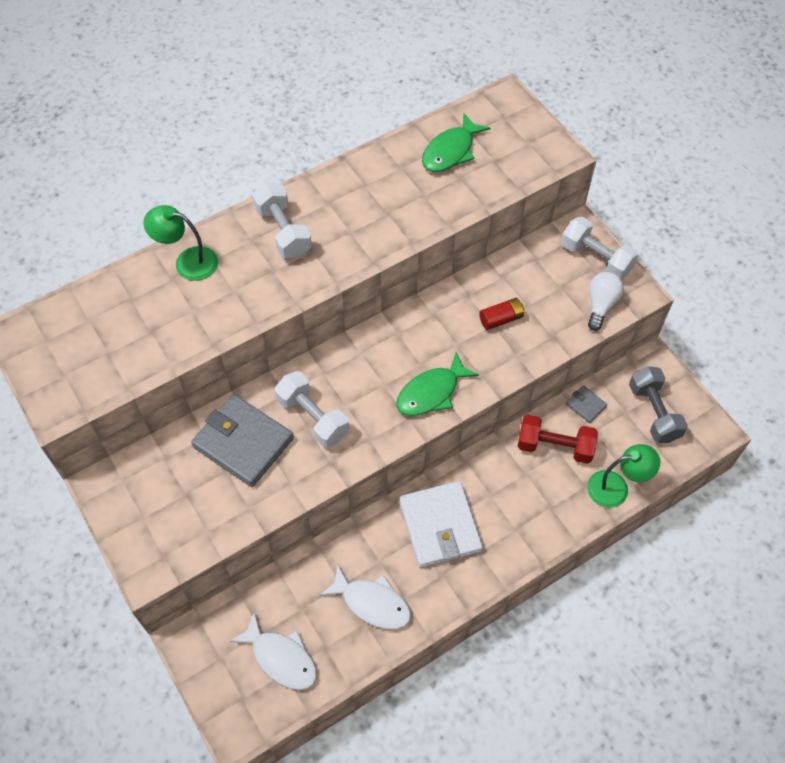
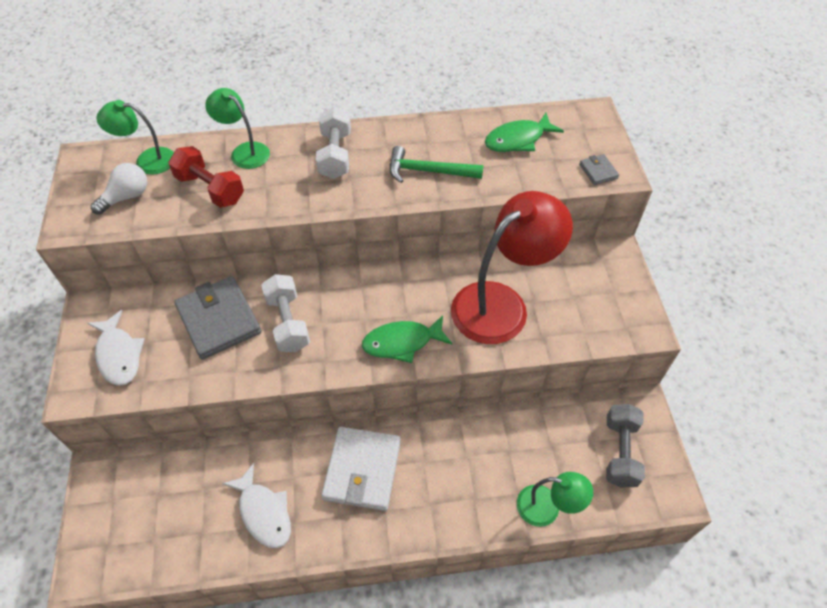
camera: 25 degrees right, 5 degrees down
white fish [229,612,317,690] -> white fish moved to [87,310,144,386]
red battery [479,298,524,330] -> red lamp [451,191,573,344]
red dumbbell [518,415,598,464] -> red dumbbell moved to [168,146,244,208]
white dumbbell [561,217,639,279] -> none
grey wallet [566,385,607,423] -> grey wallet moved to [579,154,619,185]
white light bulb [588,272,624,331] -> white light bulb moved to [91,163,147,215]
none -> green lamp [96,100,174,175]
none -> green hammer [390,146,484,183]

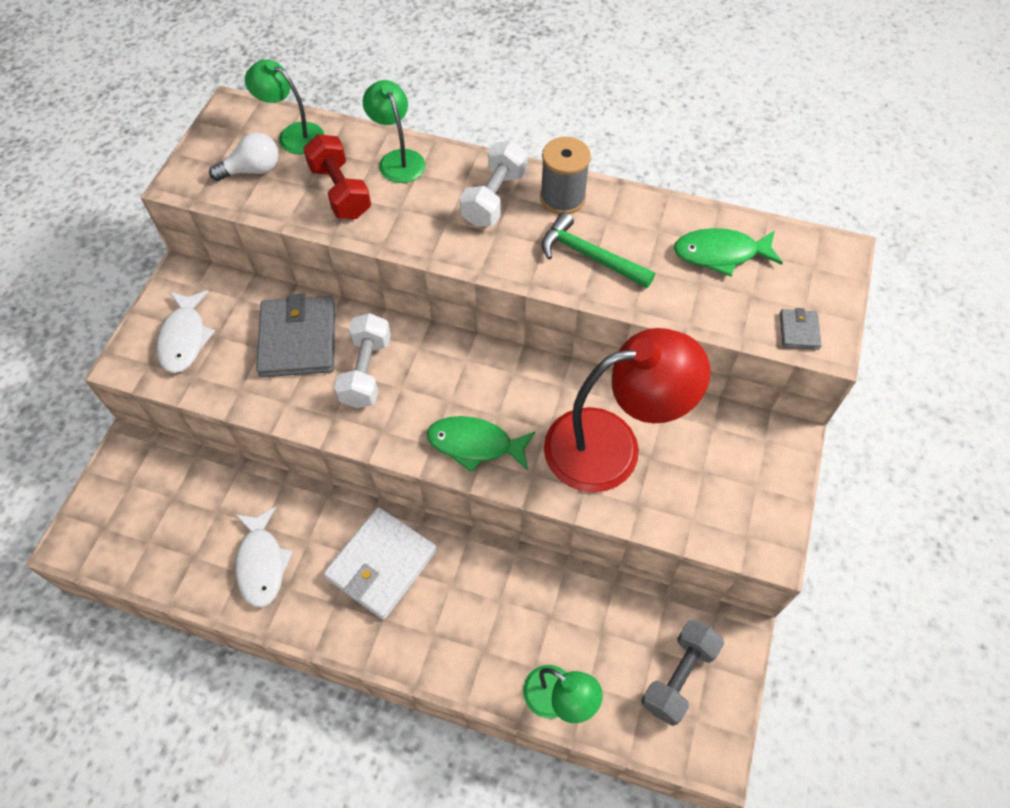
camera: 25 degrees right, 5 degrees up
none -> grey spool [540,137,591,215]

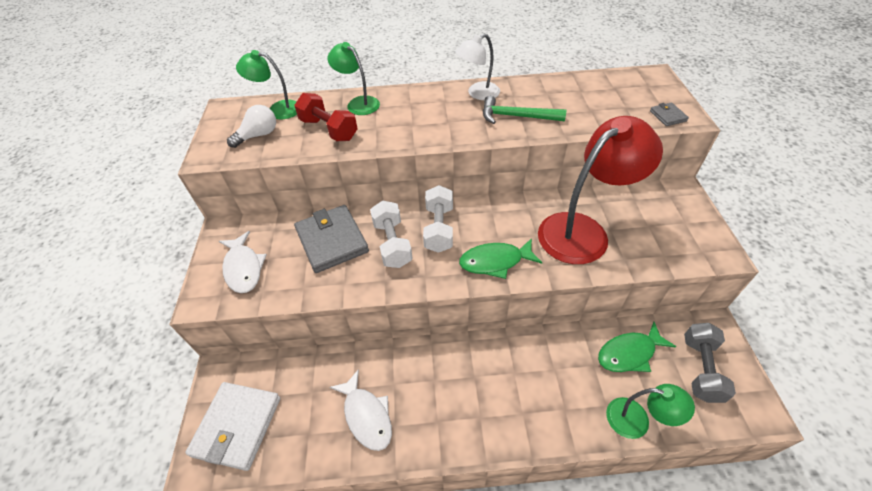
camera: 20 degrees left, 10 degrees down
white wallet [324,507,437,620] -> white wallet moved to [185,382,280,471]
white dumbbell [460,140,528,227] -> white dumbbell moved to [423,185,453,253]
grey spool [540,137,591,215] -> white lamp [455,34,500,100]
green fish [674,228,783,276] -> green fish moved to [598,322,676,372]

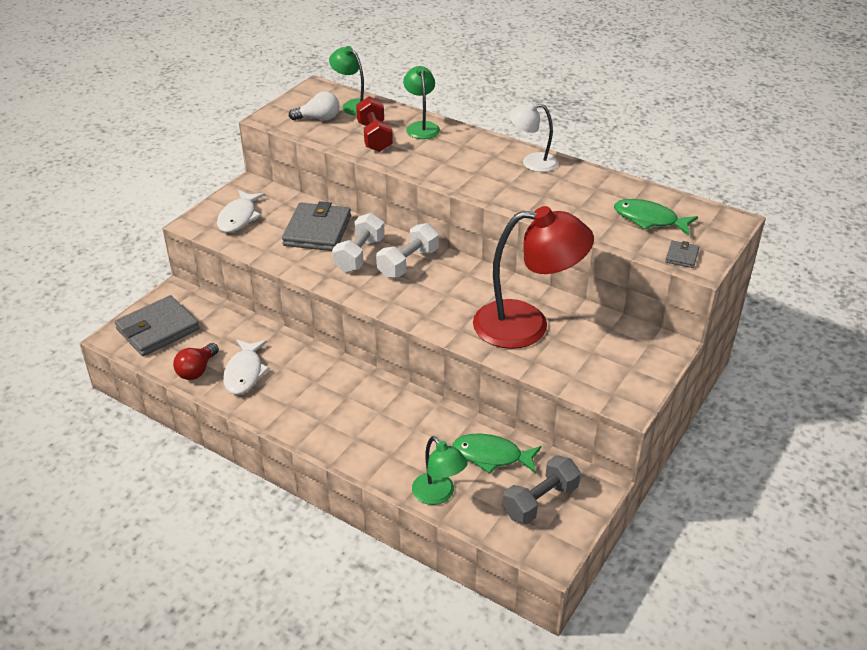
camera: 35 degrees right, 10 degrees down
white wallet [185,382,280,471] -> grey wallet [115,295,200,356]
green fish [459,238,542,279] -> green fish moved to [614,199,698,235]
green hammer [483,96,566,124] -> none
none -> red light bulb [173,343,219,380]

